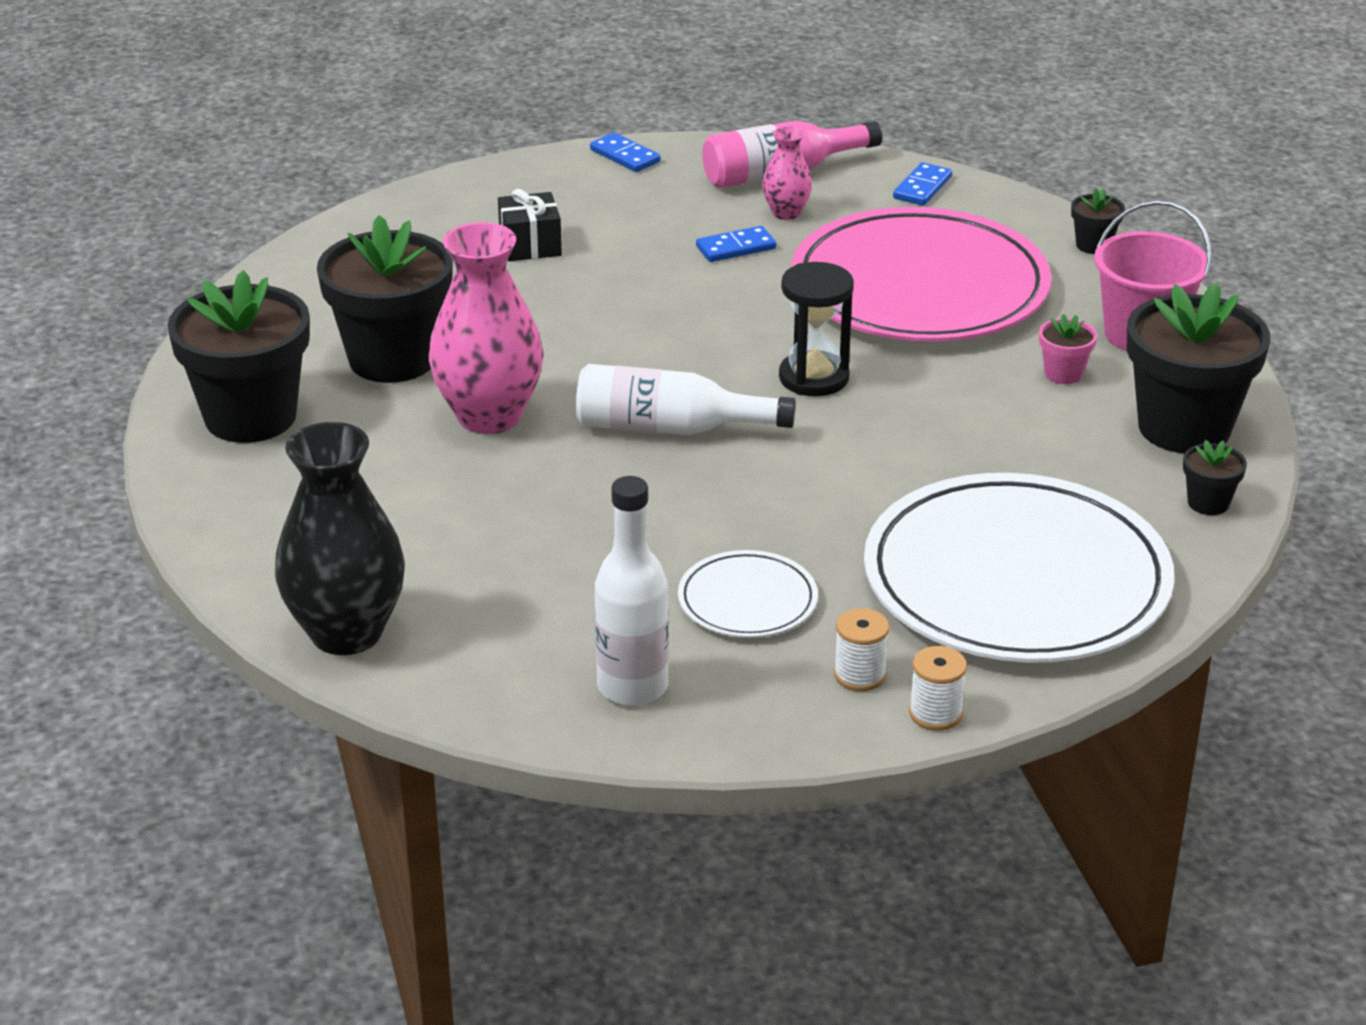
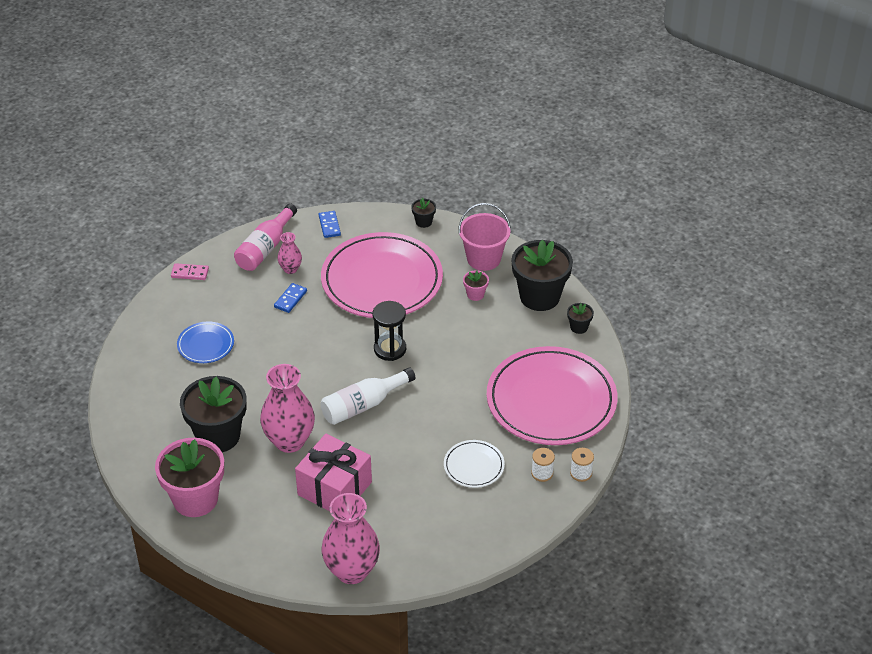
camera: 40 degrees left, 10 degrees up
black flower pot [167,270,310,443] -> pink flower pot [155,438,224,517]
black vase [275,422,405,655] -> pink vase [322,493,380,584]
black gift [498,189,562,261] -> blue plate [177,322,234,363]
blue domino [590,132,661,172] -> pink domino [171,263,209,280]
white bottle [595,476,669,706] -> none
white plate [864,473,1175,663] -> pink plate [487,346,618,445]
none -> pink gift [295,434,372,511]

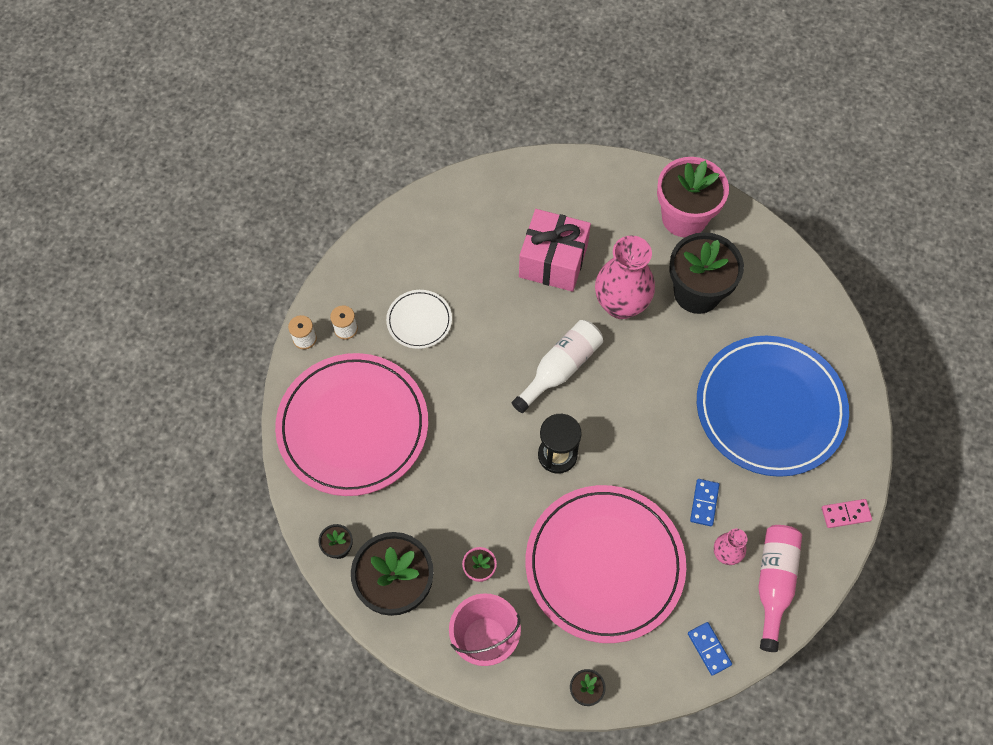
camera: 165 degrees right, 20 degrees up
blue plate [177,322,234,363] -> blue plate [697,336,849,477], size x2.22
pink vase [322,493,380,584] -> none

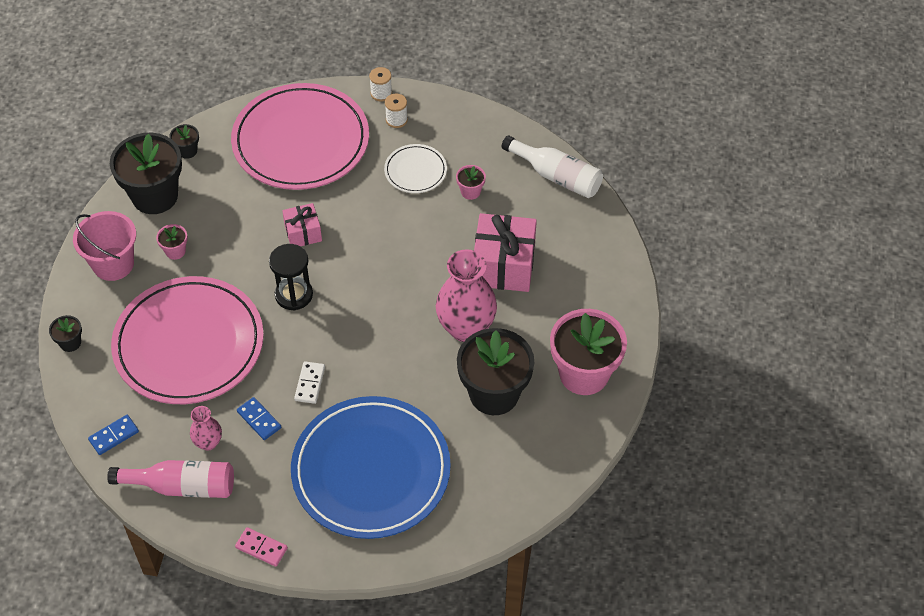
camera: 80 degrees right, 10 degrees down
white bottle [512,320,603,413] -> white bottle moved to [501,135,603,198]
blue domino [690,479,719,526] -> blue domino turned 45 degrees clockwise [237,397,281,440]
pink domino [822,499,872,528] -> pink domino turned 45 degrees counterclockwise [235,527,288,567]
none -> pink gift [282,203,322,246]
none -> white domino [294,361,325,404]
none -> pink flower pot [456,165,486,200]

